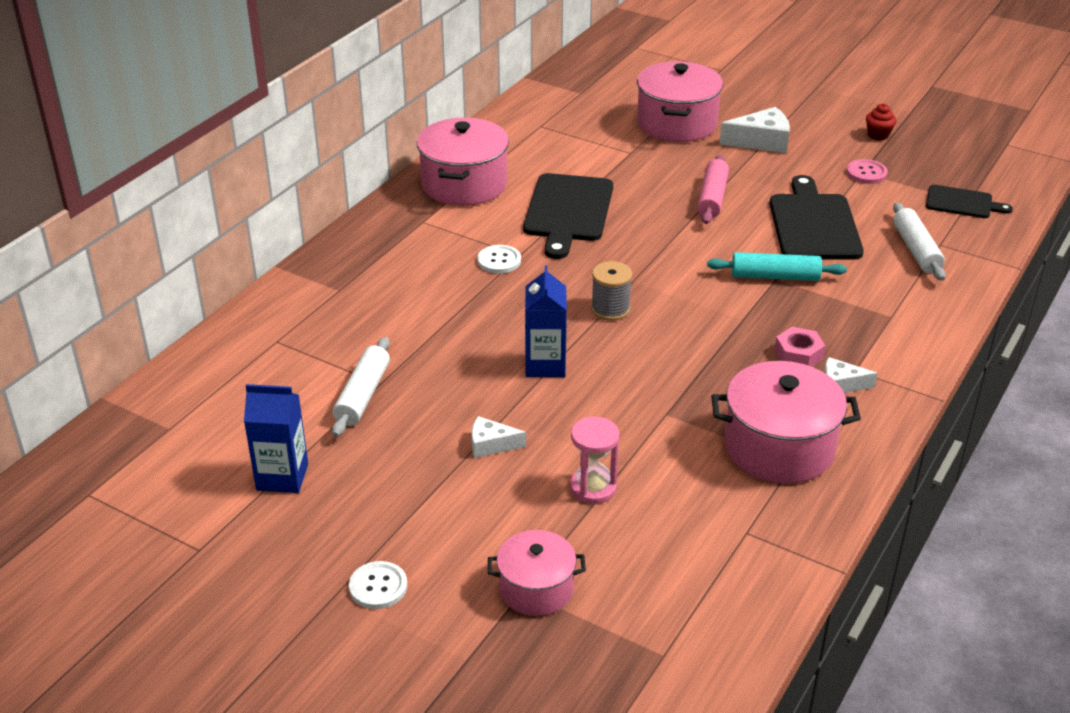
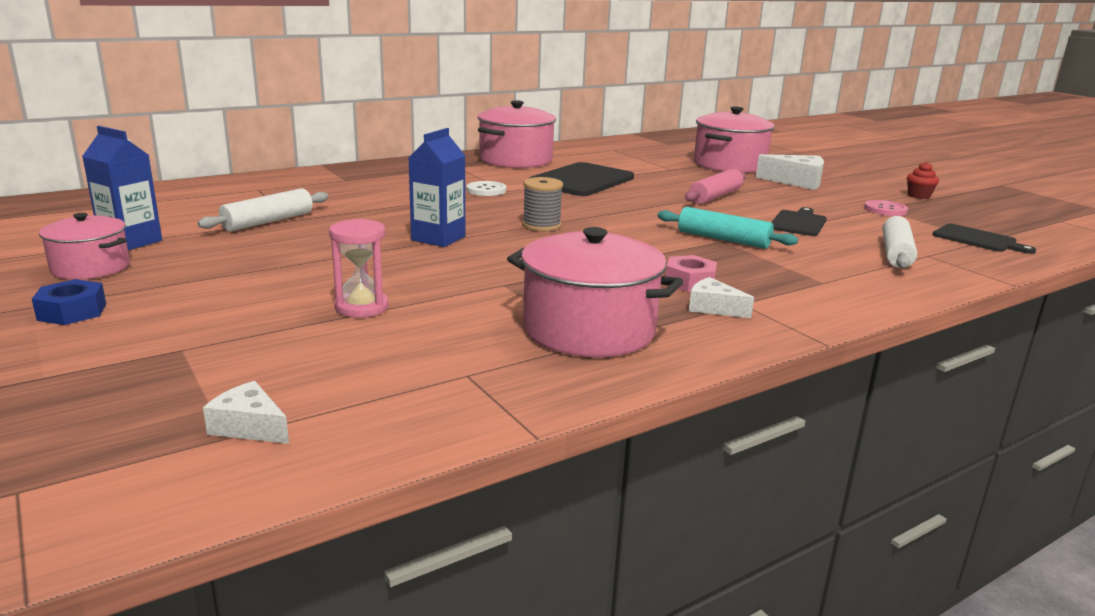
camera: 25 degrees right, 15 degrees down
white button [349,561,407,609] -> blue nut [32,279,106,325]
white cheese [472,416,526,458] -> white cheese moved to [203,381,289,444]
pink pot [488,530,586,616] -> pink pot moved to [39,213,130,280]
black cutting board [770,175,864,259] -> black cutting board [771,207,827,236], size x0.57

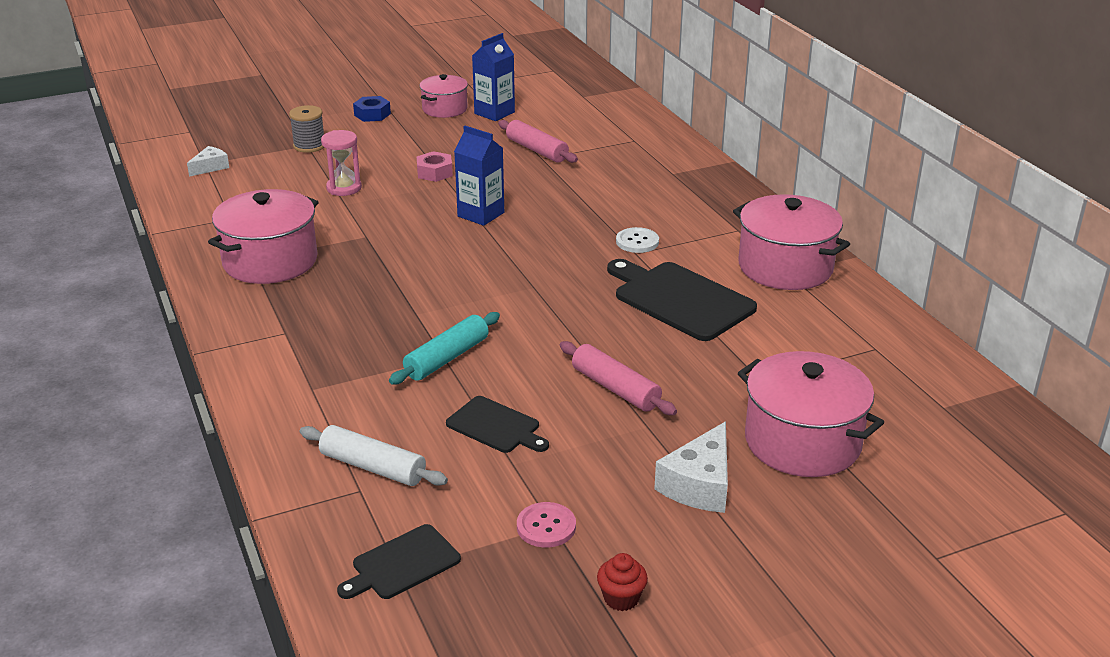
camera: 100 degrees right, 10 degrees up
white rolling pin [198,188,329,232] -> pink rolling pin [498,120,578,163]
grey spool [522,177,563,231] -> grey spool moved to [289,105,324,153]
pink nut [666,255,717,292] -> pink nut moved to [416,151,453,182]
white cheese [689,277,754,318] -> none

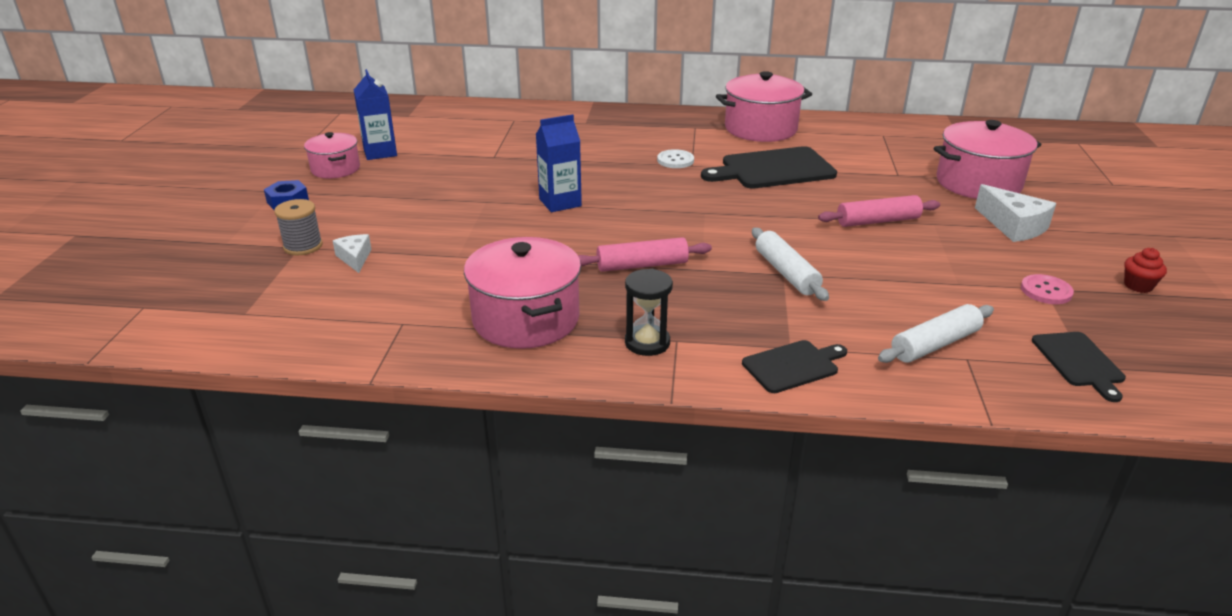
camera: 60 degrees left, 0 degrees up
white cheese [187,146,229,177] -> white cheese moved to [333,234,371,273]
pink hourglass [321,130,362,196] -> none
turquoise rolling pin [389,312,500,385] -> white rolling pin [752,228,829,301]
pink nut [416,151,453,182] -> none
black cutting board [446,396,549,453] -> black cutting board moved to [742,340,847,393]
pink rolling pin [498,120,578,163] -> pink rolling pin moved to [578,237,712,272]
none -> black hourglass [625,269,673,356]

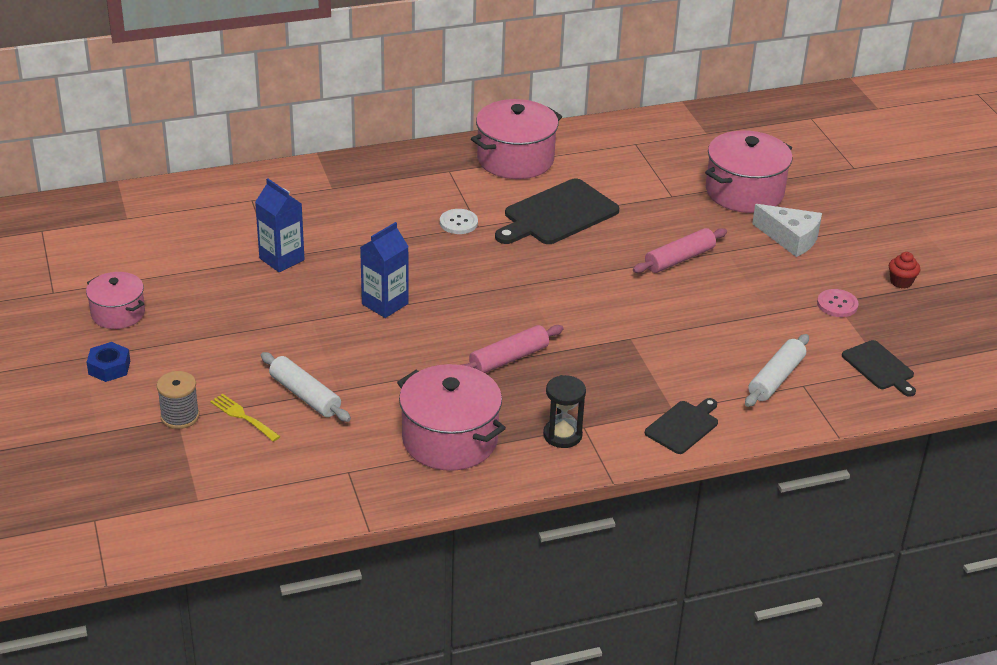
camera: 25 degrees left, 5 degrees up
white cheese [333,234,371,273] -> yellow fork [210,394,280,442]
blue carton [354,69,397,160] -> blue carton moved to [255,178,305,272]
white rolling pin [752,228,829,301] -> white rolling pin moved to [261,352,351,422]

